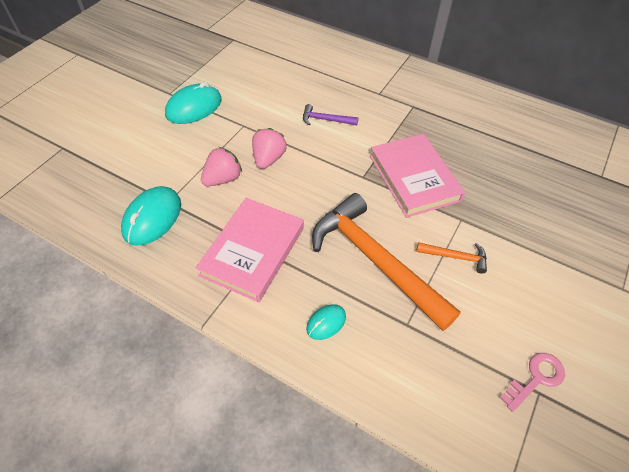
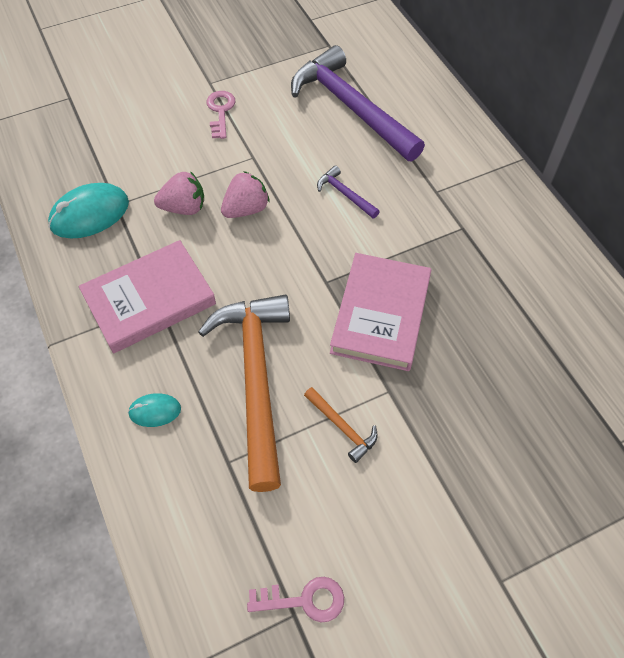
camera: 35 degrees right, 5 degrees up
turquoise mouse [165,82,222,124] -> pink key [206,91,235,139]
none -> purple hammer [291,45,425,161]

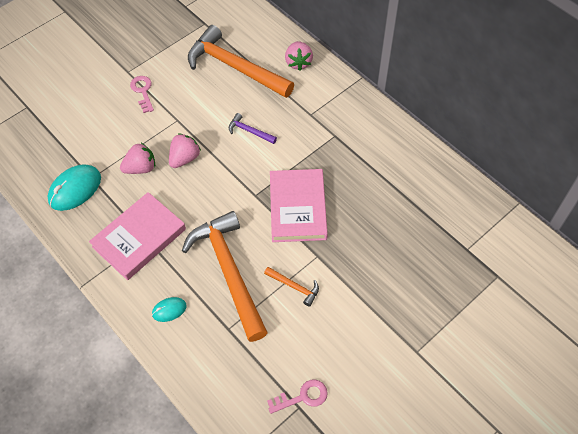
camera: 15 degrees left, 0 degrees up
purple hammer [291,45,425,161] -> orange hammer [188,25,294,98]
none -> pink strawberry [285,41,313,71]

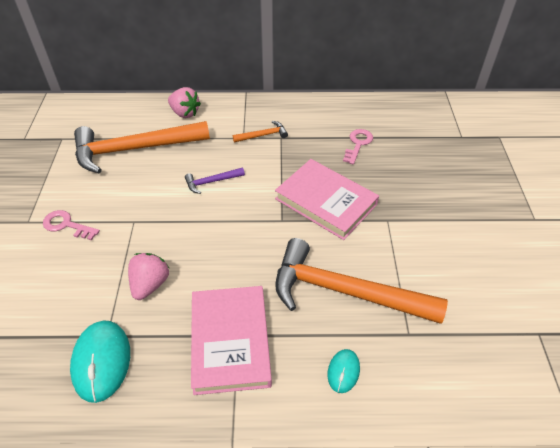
camera: 50 degrees left, 10 degrees down
pink strawberry [169,133,201,168] -> none
orange hammer [264,267,319,307] -> orange hammer moved to [233,121,288,143]
pink key [267,380,328,414] -> pink key moved to [343,129,373,165]

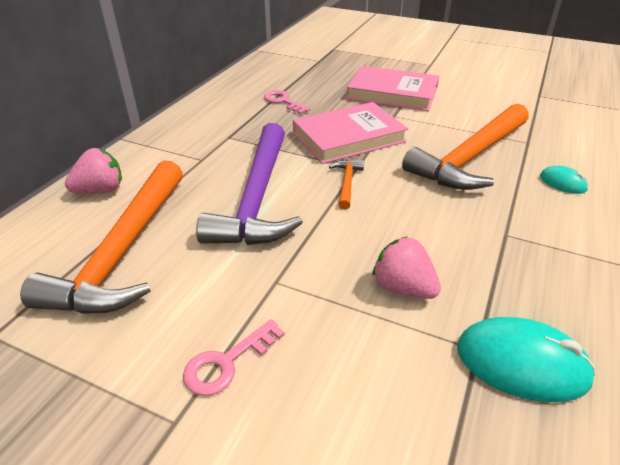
camera: 65 degrees left, 10 degrees down
purple hammer [185,167,245,194] -> purple hammer [196,123,303,245], size x2.39
pink book [191,286,272,395] -> pink book moved to [346,66,439,111]
orange hammer [233,121,288,143] -> orange hammer moved to [329,159,364,210]

